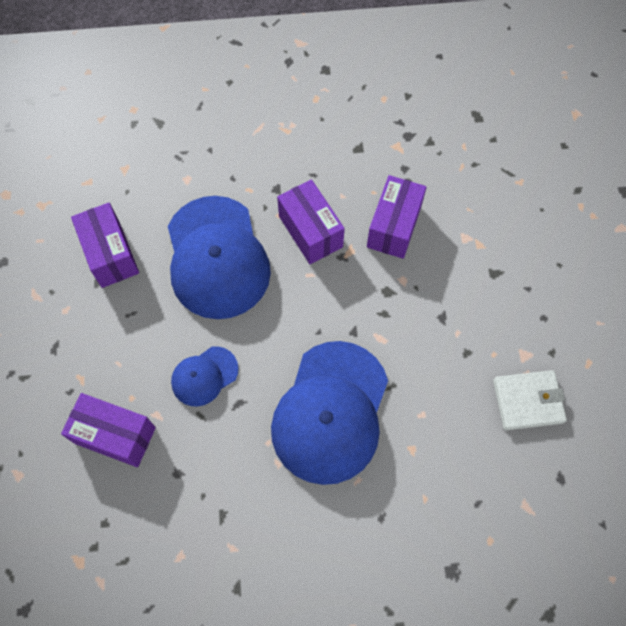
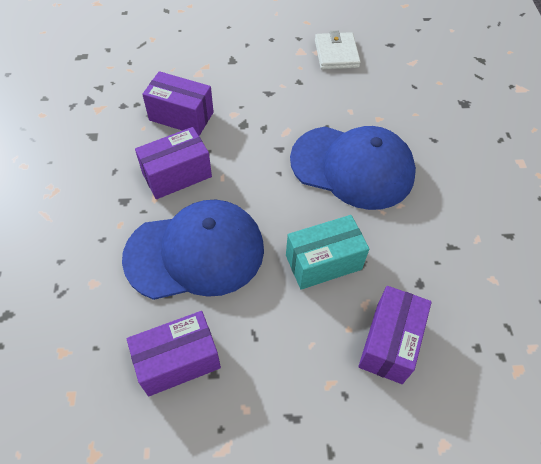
camera: 90 degrees left, 10 degrees down
blue cap [171,346,239,406] -> turquoise box [286,215,369,290]

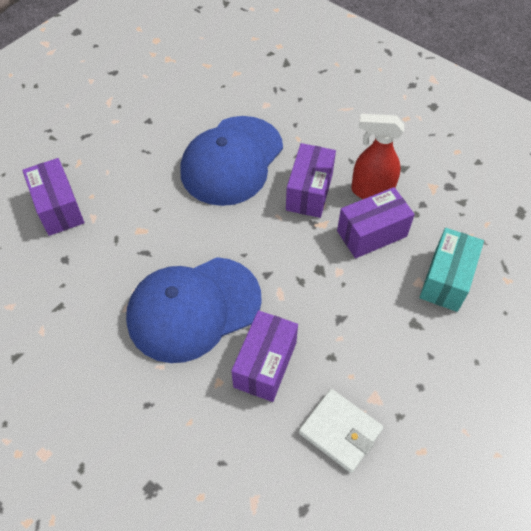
camera: 135 degrees right, 0 degrees up
purple box [127,311,221,396] -> purple box moved to [231,310,298,402]
turquoise box [286,215,369,290] -> turquoise box moved to [419,228,484,312]
none -> red spray bottle [351,114,404,199]

